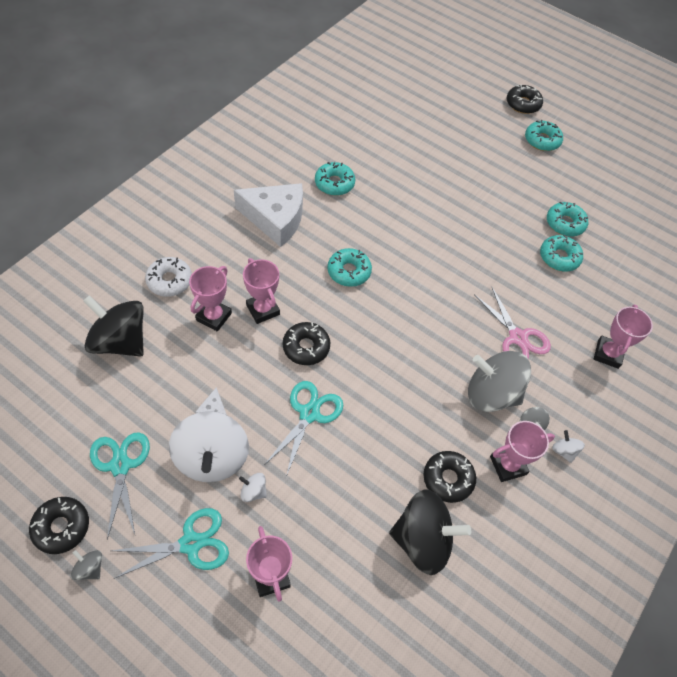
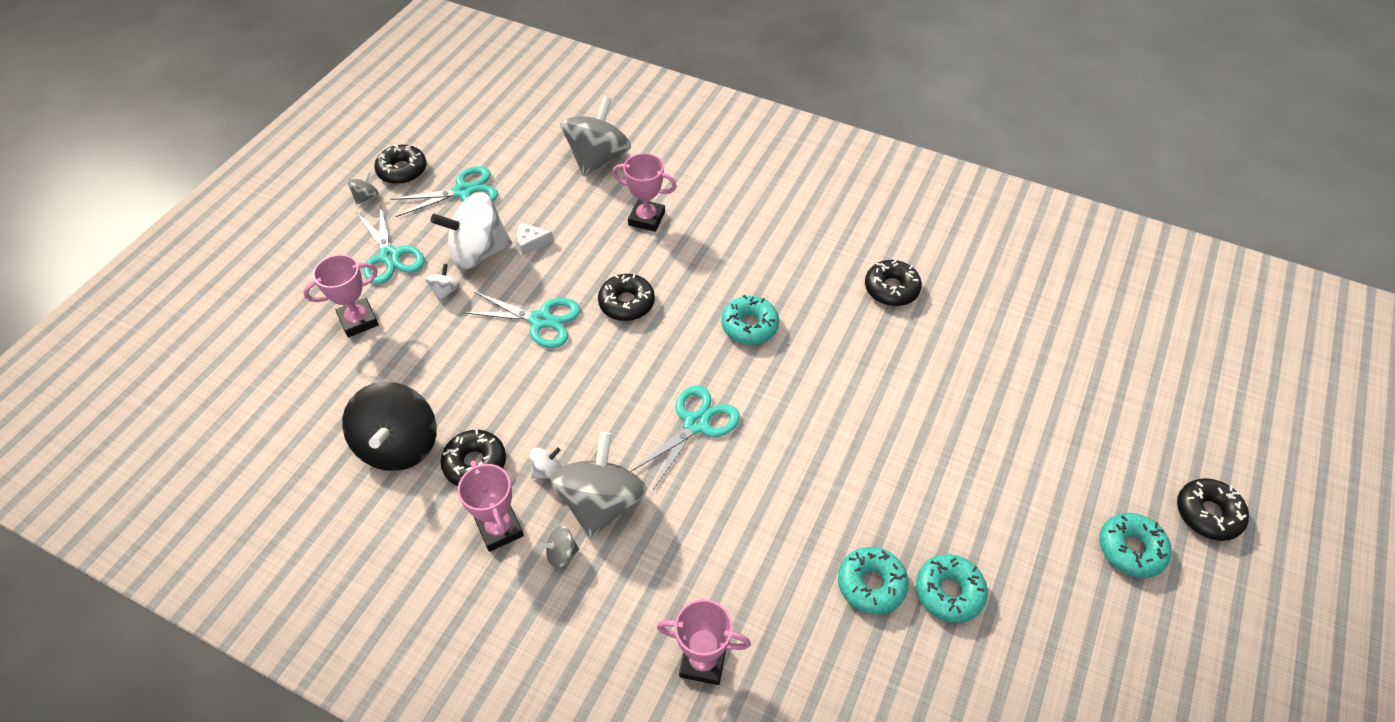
camera: 85 degrees right, 5 degrees down
black spinning top [83,295,144,357] -> grey spinning top [560,96,631,176]
white donut [145,257,192,297] -> none
white cheese [234,183,303,247] -> none
pink trophy [243,258,280,324] -> none
turquoise donut [315,162,355,196] -> black donut [865,260,922,306]
pink scissors [474,286,551,359] -> none
white spinning top [552,430,585,463] -> white spinning top moved to [529,448,561,479]
none -> turquoise scissors [630,385,740,490]

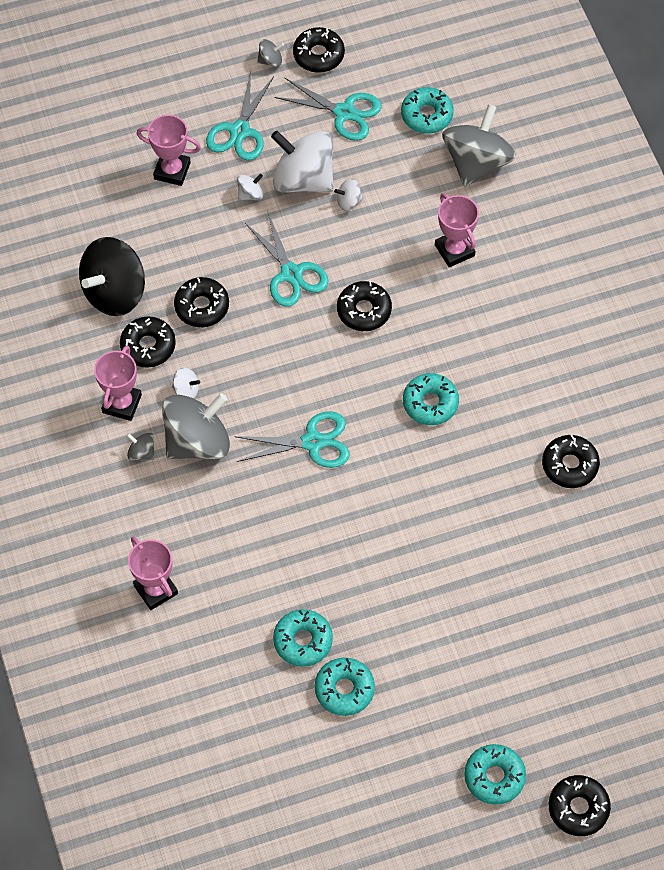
camera: 45 degrees right, 10 degrees up
white cheese [517,223,554,255] -> white spinning top [334,179,363,211]
grey spinning top [560,96,631,176] -> grey spinning top turned 45 degrees counterclockwise [442,104,516,187]
none -> black donut [174,277,229,327]
none -> turquoise donut [401,87,454,133]

